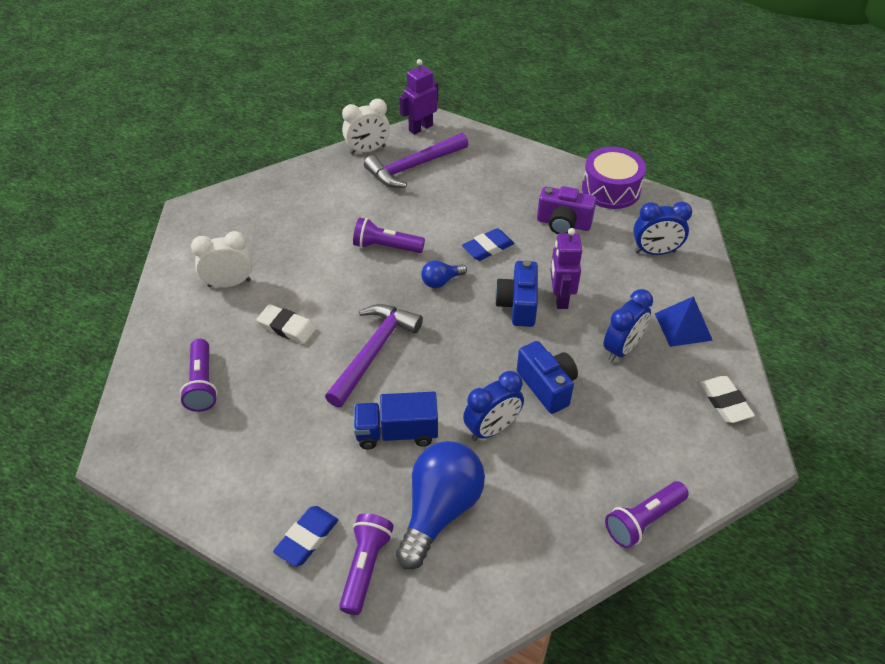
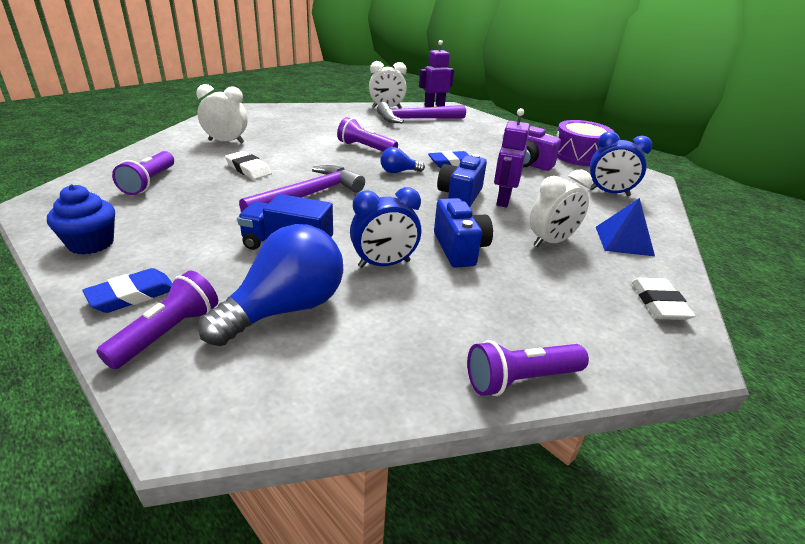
camera: 15 degrees right, 15 degrees down
blue clock [603,289,653,362] -> white clock [530,169,592,247]
none -> blue cupcake [47,184,115,255]

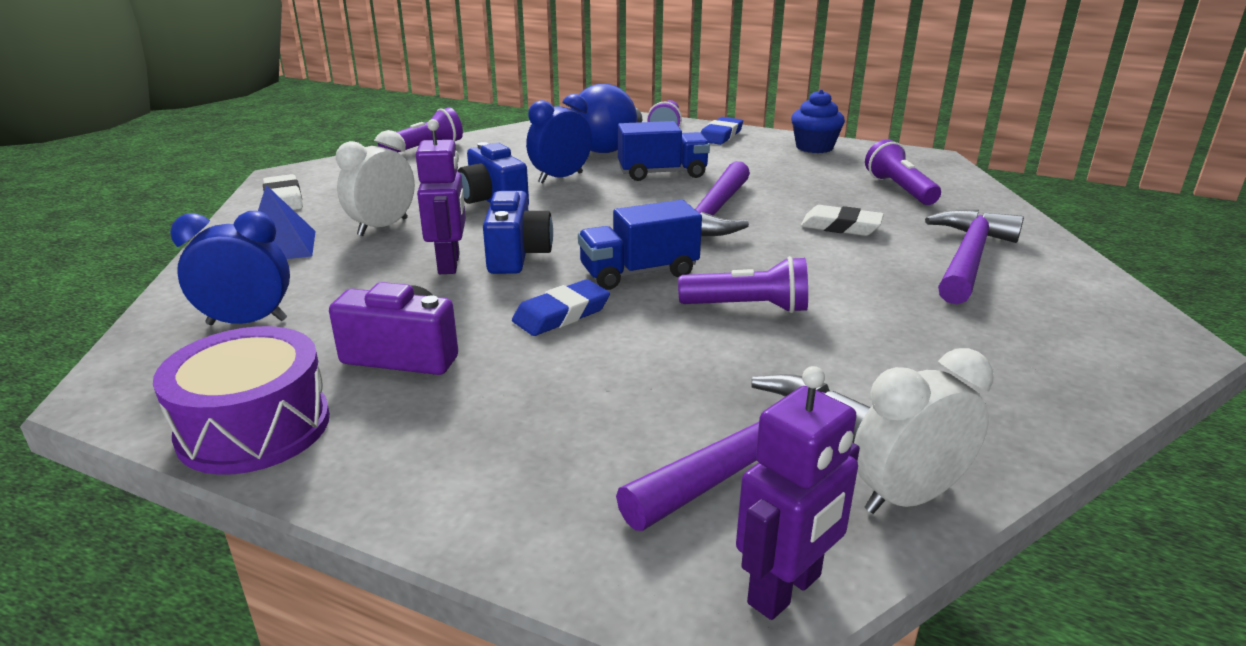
camera: 160 degrees right, 5 degrees down
white clock [196,84,248,144] -> purple hammer [925,210,1024,304]
blue light bulb [380,147,425,173] -> blue truck [578,200,702,290]

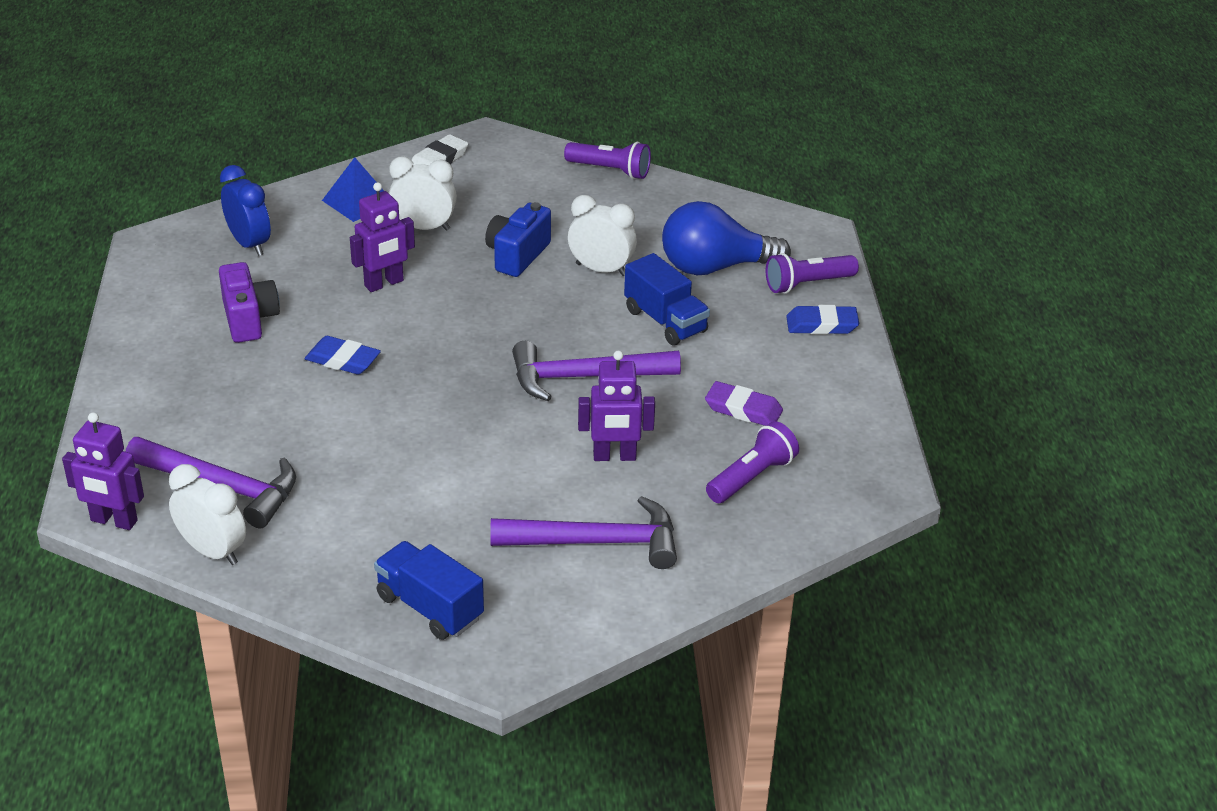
camera: 60 degrees right, 10 degrees up
purple drum [153,326,330,475] -> none
blue camera [483,191,553,274] -> none
blue clock [526,94,592,183] -> white clock [568,195,637,276]
blue truck [578,200,702,290] -> blue truck moved to [374,541,484,640]
purple flashlight [678,256,808,313] -> none
blue cupcake [791,89,845,153] -> none
white eraser [800,205,884,236] -> purple robot [578,350,655,461]
none -> purple eraser [705,381,783,426]

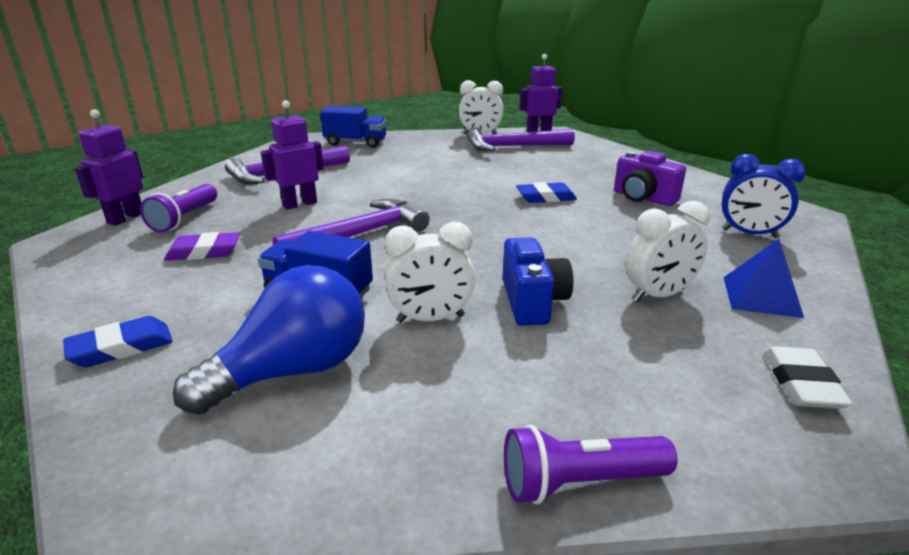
camera: 150 degrees right, 10 degrees down
purple robot [350,182,415,292] -> purple robot moved to [75,109,143,226]
purple flashlight [766,253,859,294] -> none

